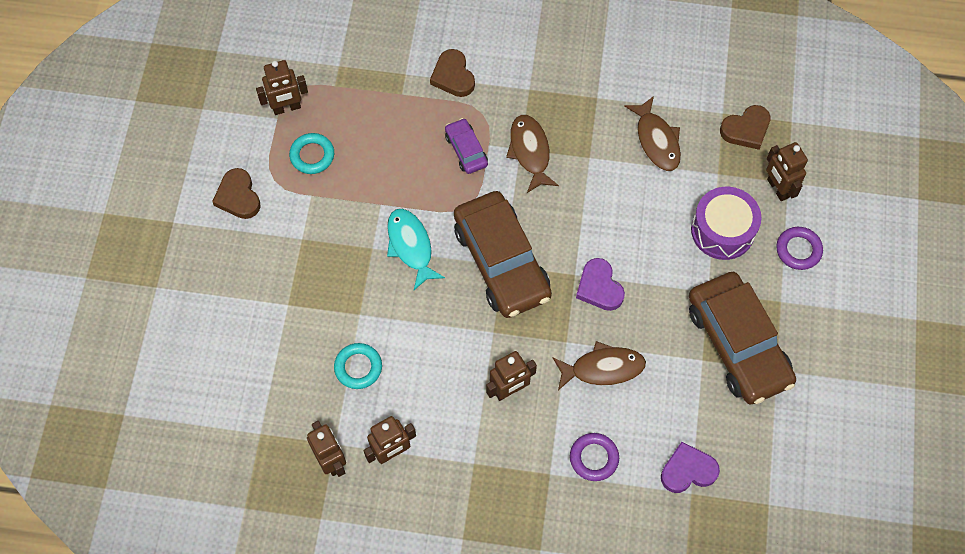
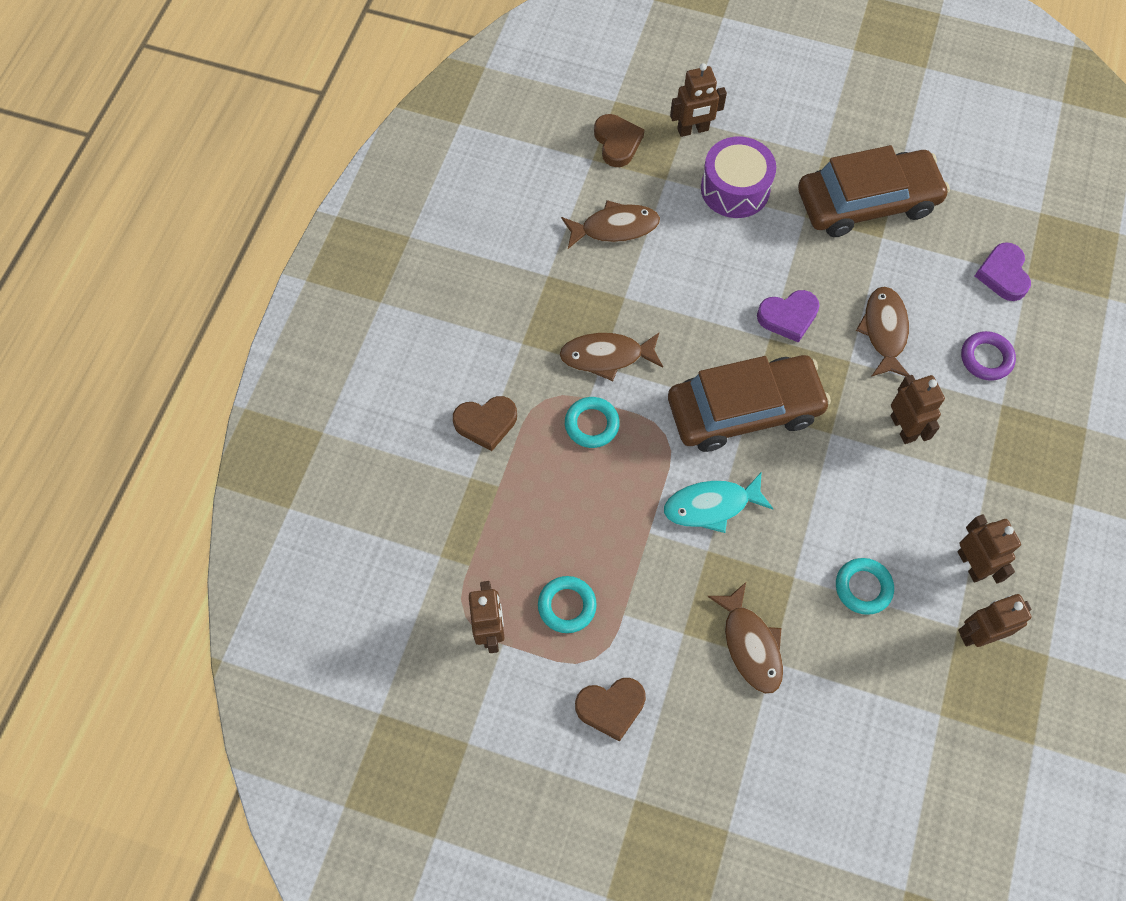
camera: 80 degrees left, 0 degrees up
purple car [445,118,488,174] -> turquoise ring [565,397,620,448]
purple ring [776,227,823,270] -> none
none -> brown fish [707,582,783,694]

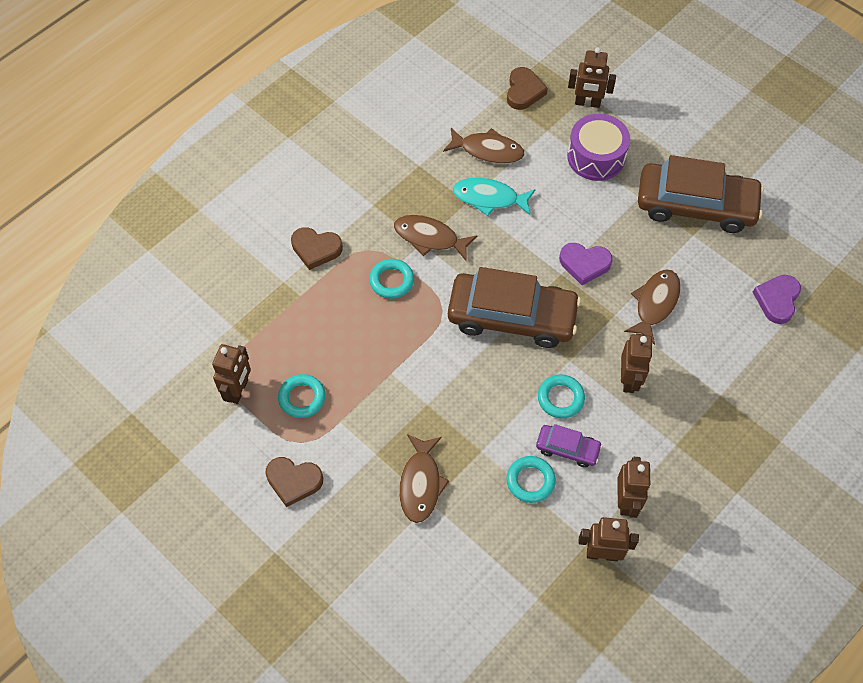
camera: 25 degrees right, 5 degrees down
turquoise fish [664,473,774,533] -> turquoise fish moved to [453,178,536,216]
purple ring [961,331,1016,381] -> none
none -> purple car [536,424,602,468]
none -> turquoise ring [538,374,585,418]

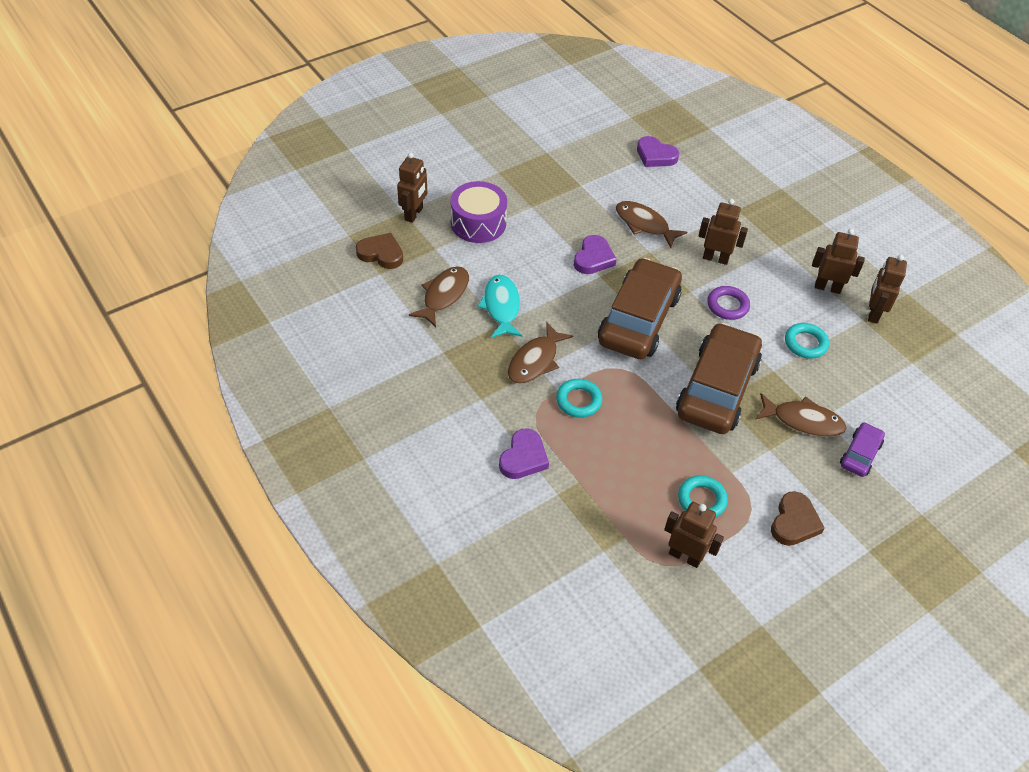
camera: 80 degrees left, 10 degrees down
brown heart [291,227,343,270] -> purple heart [499,428,549,479]
turquoise fish [453,178,536,216] -> turquoise fish turned 150 degrees clockwise [477,275,523,338]
purple car [536,424,602,468] -> purple car moved to [840,422,885,477]
turquoise ring [538,374,585,418] -> purple ring [707,286,750,320]
brown car [638,155,764,233] -> brown car moved to [676,323,762,434]

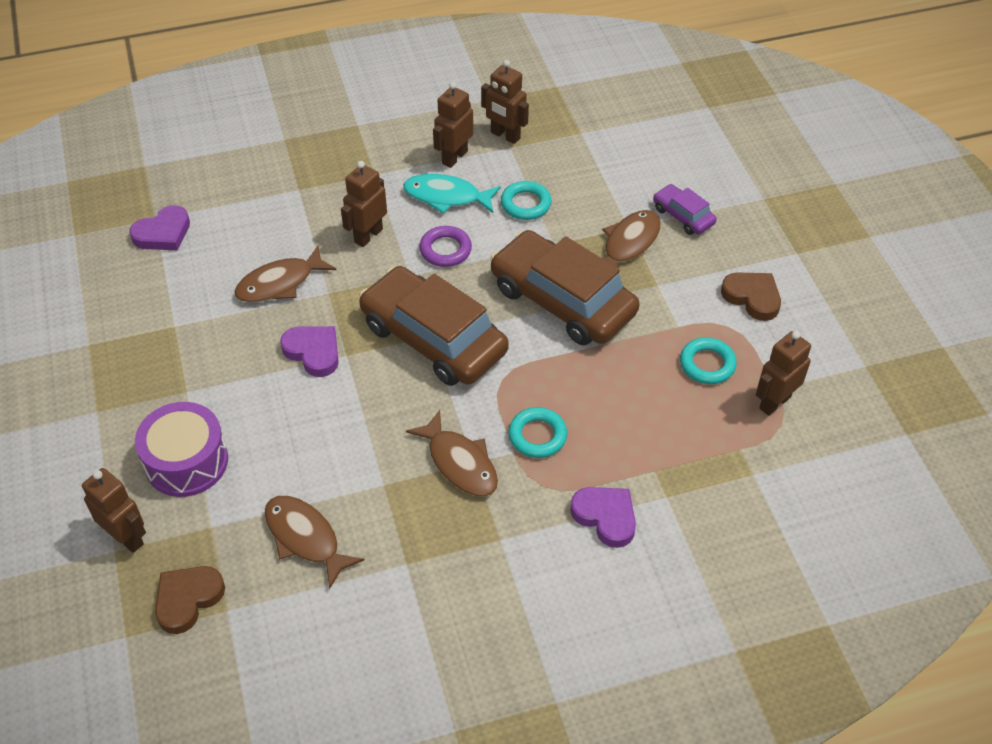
camera: 70 degrees left, 0 degrees up
turquoise fish [477,275,523,338] -> turquoise fish moved to [403,174,501,213]

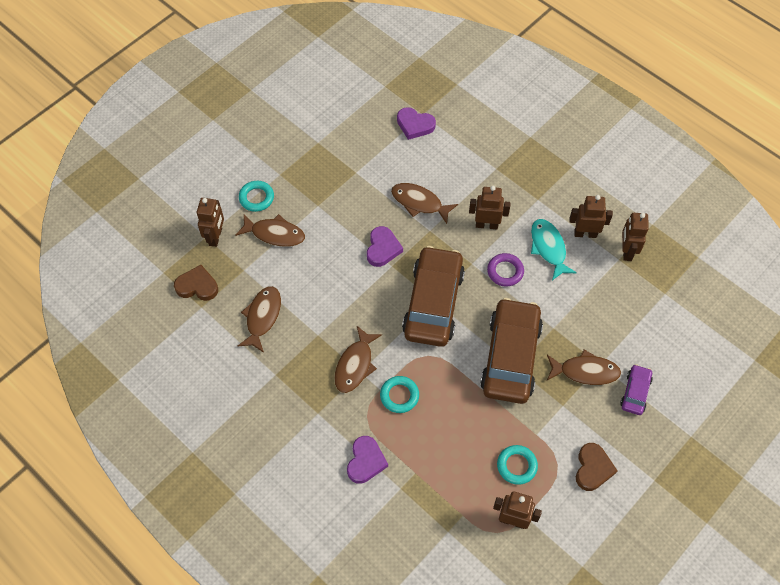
camera: 60 degrees right, 10 degrees up
purple drum [135,402,228,497] -> brown fish [235,214,305,247]
turquoise ring [501,181,551,220] -> turquoise ring moved to [239,181,274,212]

